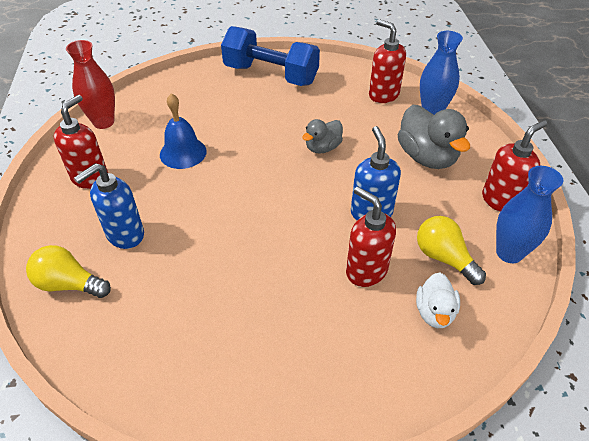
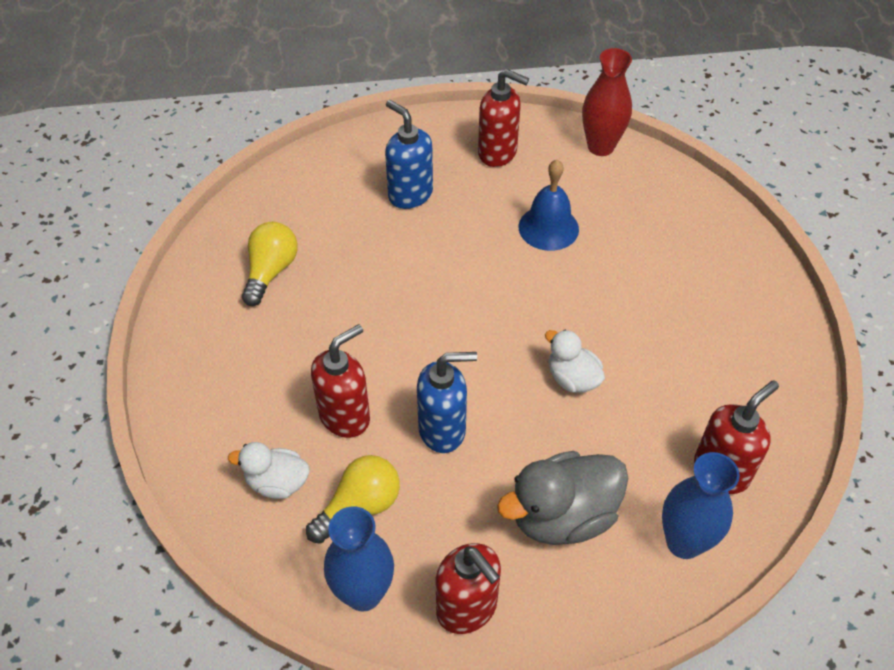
camera: 90 degrees right, 5 degrees up
yellow light bulb [26,245,111,298] -> yellow light bulb moved to [242,222,298,306]
blue dumbbell [221,26,320,86] -> none
grey duck [302,119,343,154] -> white duck [545,330,605,393]

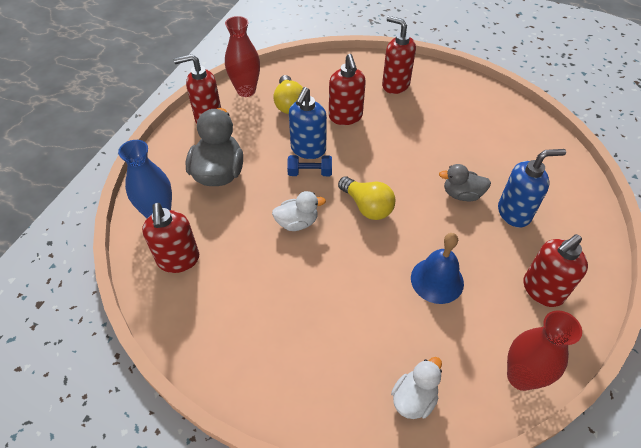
camera: 120 degrees right, 0 degrees up
white duck [228,442,309,499] -> white duck moved to [391,357,442,419]
yellow light bulb [242,222,298,306] -> yellow light bulb moved to [338,176,395,220]
blue vase [324,506,394,611] -> red vase [225,16,260,97]
none -> blue dumbbell [287,155,332,176]
none -> red soap dispenser [382,16,416,94]
none -> grey duck [439,164,491,201]

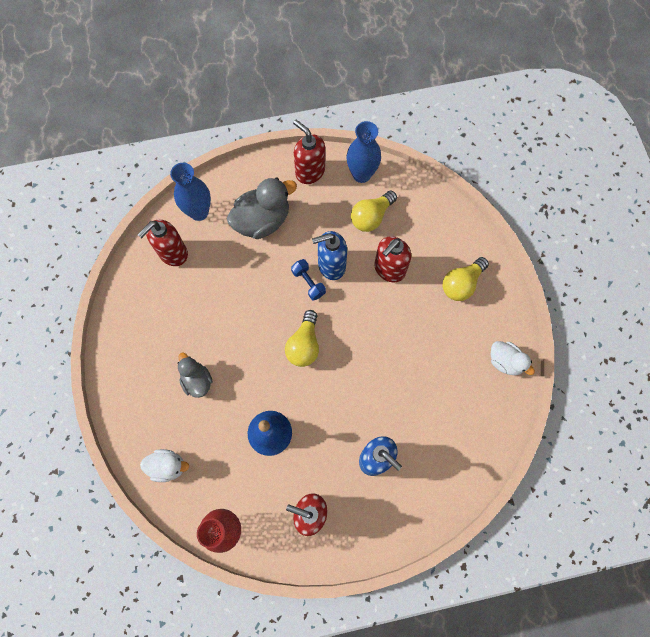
camera: 55 degrees right, 20 degrees up
red vase [225,16,260,97] -> blue vase [346,121,381,183]
white duck [272,191,326,231] -> white duck moved to [491,341,535,375]
red soap dispenser [382,16,416,94] -> yellow light bulb [443,257,489,301]
grey duck [439,164,491,201] -> grey duck moved to [178,352,213,398]

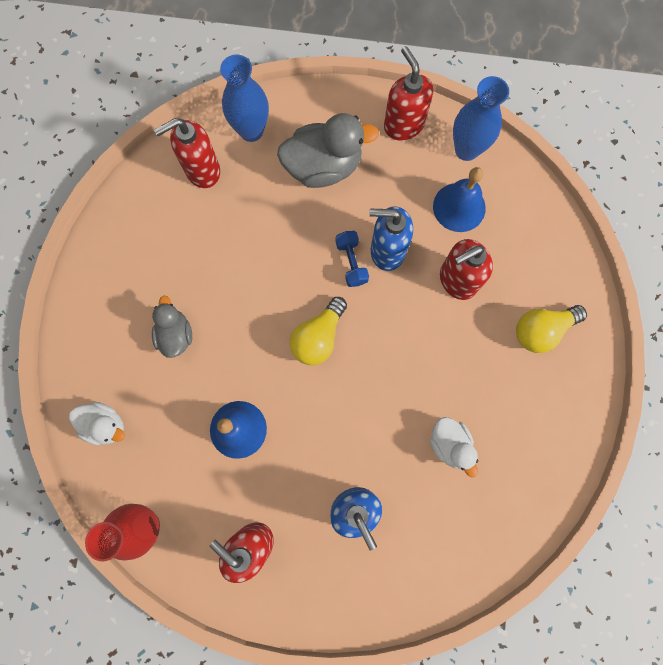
camera: 20 degrees right, 5 degrees up
yellow light bulb [351,191,397,232] -> blue bell [433,167,486,232]
white duck [491,341,535,375] -> white duck moved to [430,417,478,478]

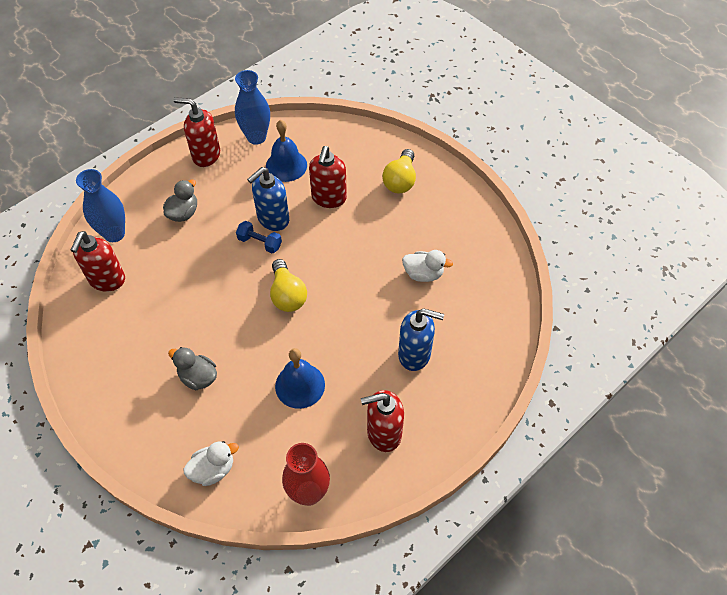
camera: 50 degrees left, 20 degrees down
grey duck [277,113,379,188] -> grey duck [163,179,197,222], size x0.59

